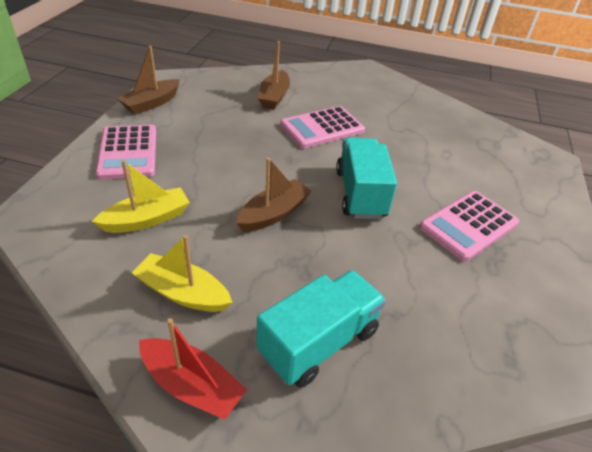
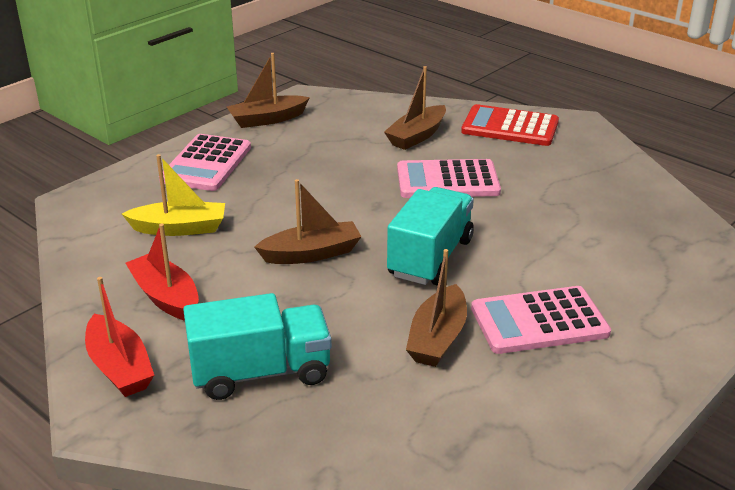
camera: 30 degrees right, 10 degrees down
yellow boat [132,235,232,312] -> red boat [125,224,199,321]
none -> brown boat [406,249,467,367]
none -> red calculator [461,104,559,146]

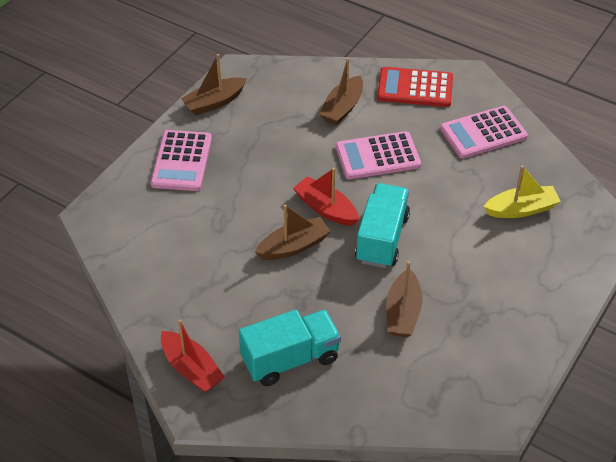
camera: 10 degrees left, 15 degrees up
yellow boat [122,154,225,236] -> yellow boat moved to [484,165,561,218]
red boat [125,224,199,321] -> red boat moved to [293,168,359,226]
pink calculator [471,286,611,354] -> pink calculator moved to [440,106,528,158]

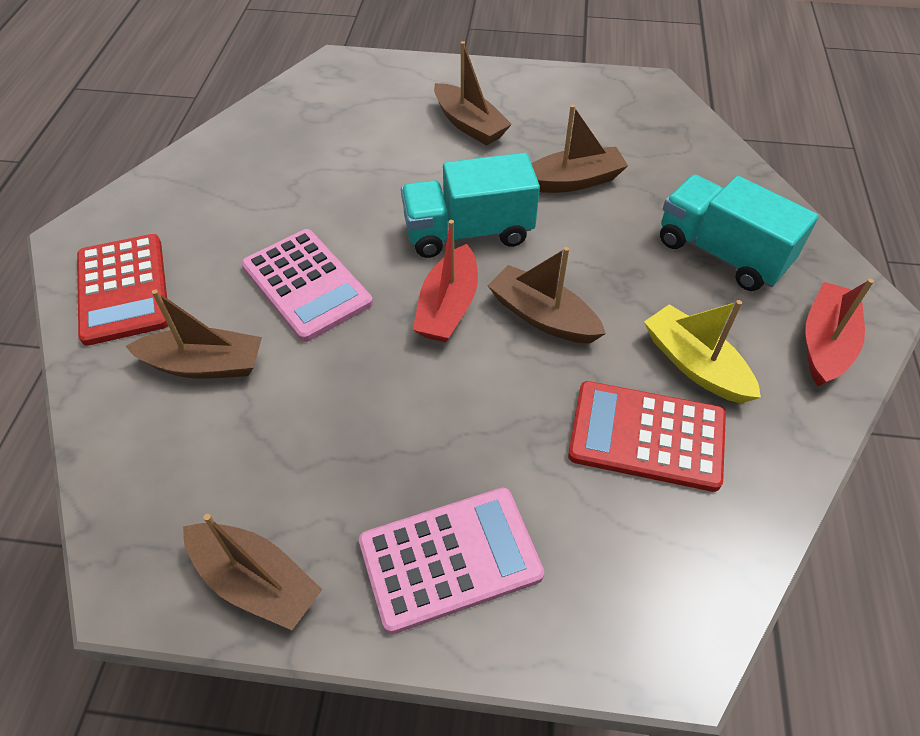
camera: 115 degrees left, 5 degrees up
pink calculator [440,106,528,158] -> none
yellow boat [484,165,561,218] -> yellow boat moved to [644,300,761,404]
none -> brown boat [434,41,512,146]
none -> red calculator [568,381,726,492]

